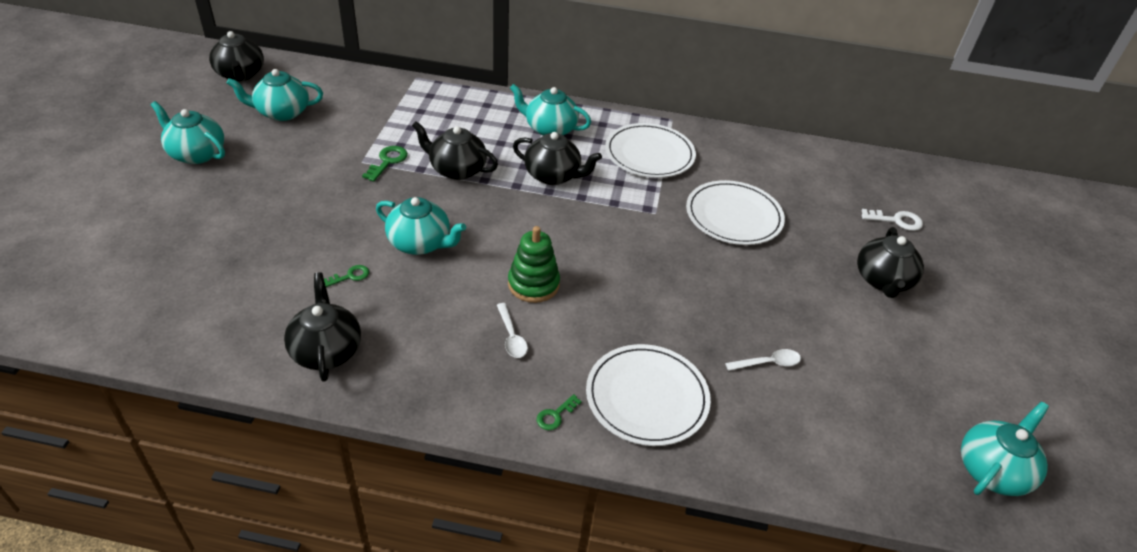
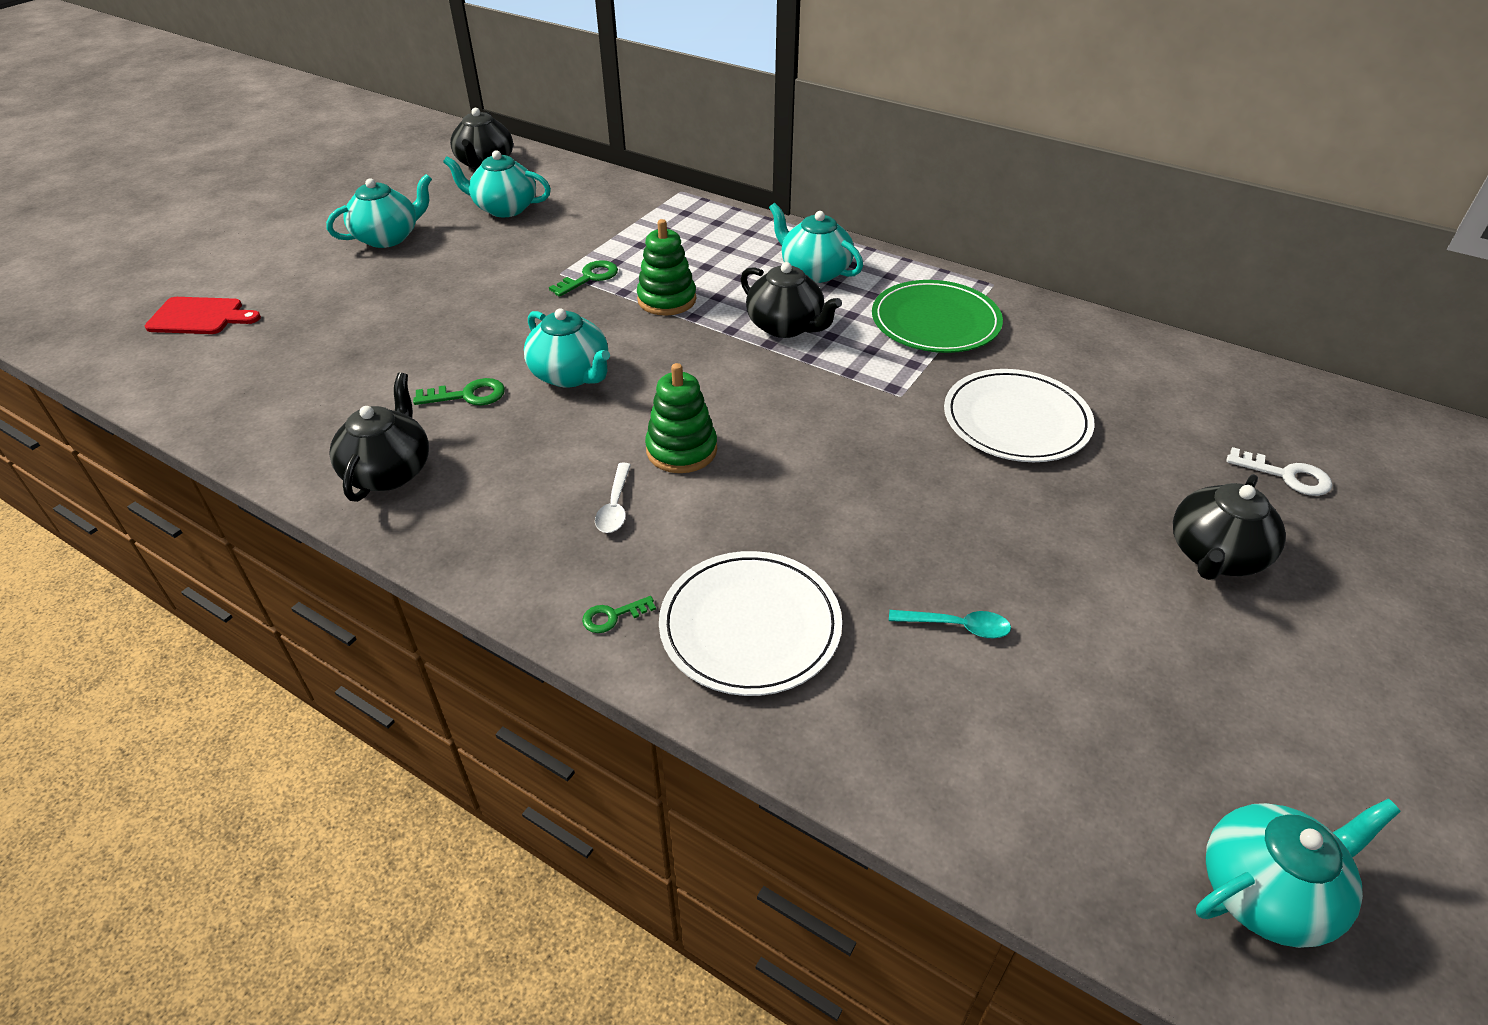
camera: 25 degrees right, 0 degrees up
turquoise teapot [151,101,225,164] -> turquoise teapot turned 90 degrees clockwise [326,174,432,248]
green key [324,265,369,287] -> green key [413,378,505,405], size x1.52
black teapot [412,121,498,180] -> green stacking toy [637,219,696,316]
white plate [605,123,696,178] -> green plate [872,280,1003,353]
white spoon [725,349,801,371] -> turquoise spoon [889,610,1011,638]
none -> red cutting board [145,297,261,334]

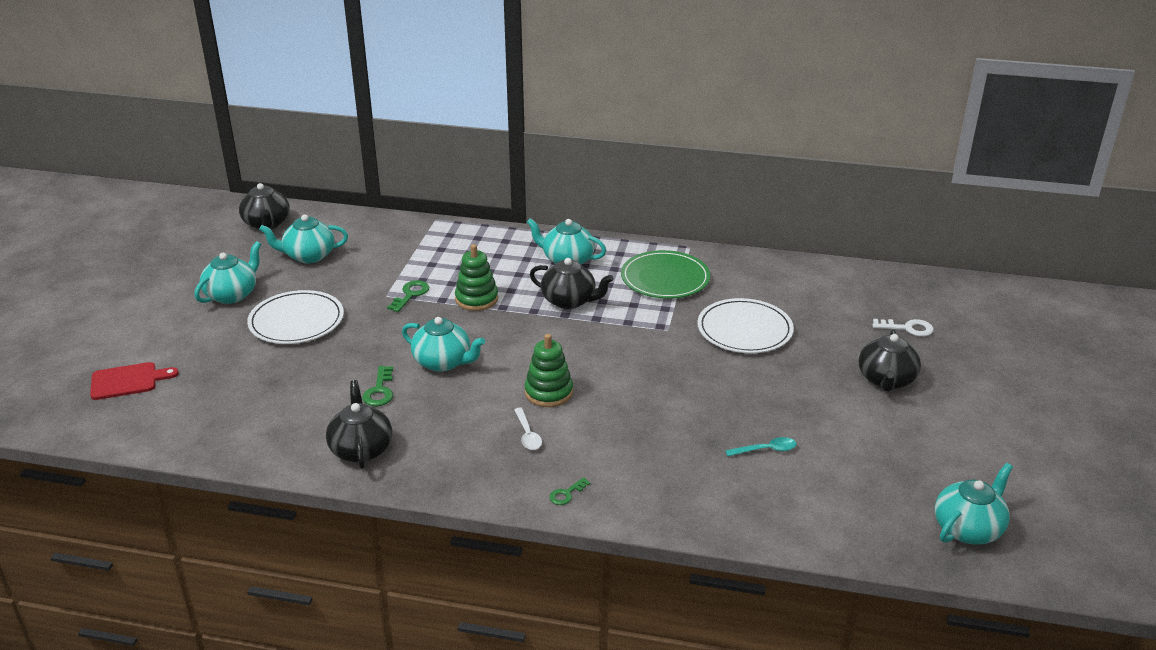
camera: 20 degrees left, 10 degrees down
green key [413,378,505,405] -> green key turned 120 degrees clockwise [362,366,393,406]
white plate [659,551,842,696] -> white plate moved to [247,290,344,344]

